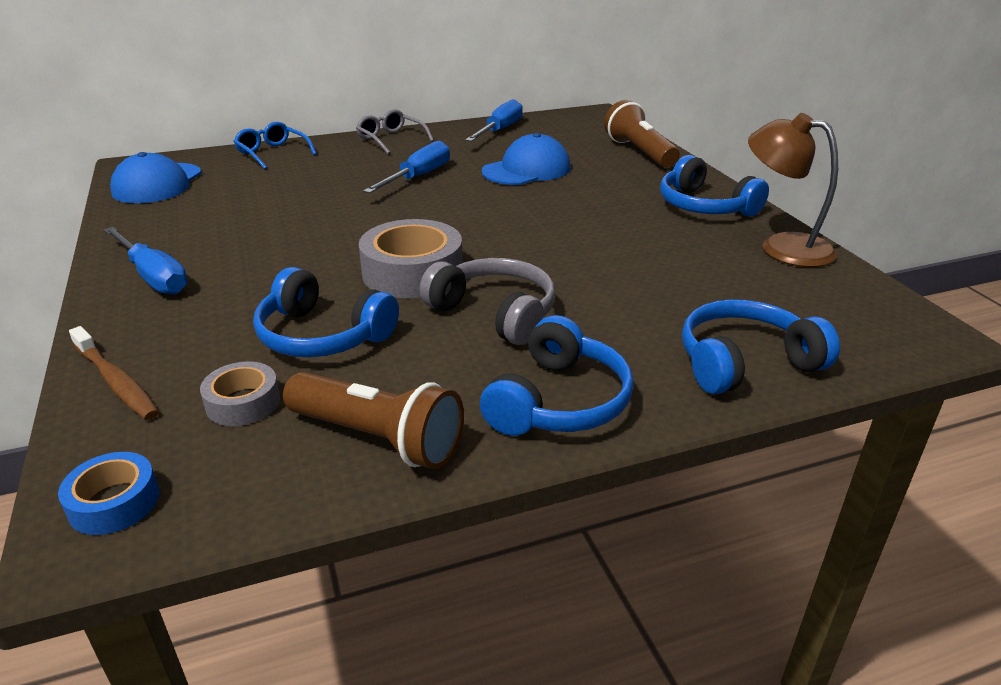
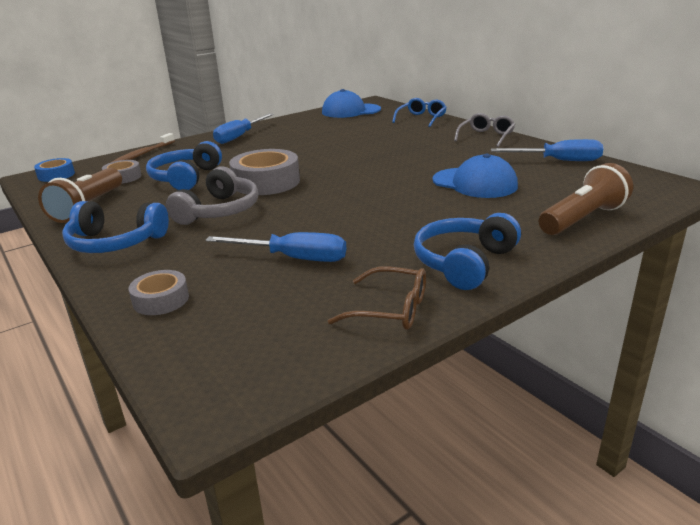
camera: 75 degrees right, 5 degrees down
blue screwdriver [363,141,450,193] -> blue screwdriver moved to [205,232,346,262]
blue headphones [682,299,840,394] -> grey tape [129,270,189,315]
brown lamp [748,113,838,267] -> brown glasses [328,266,426,330]

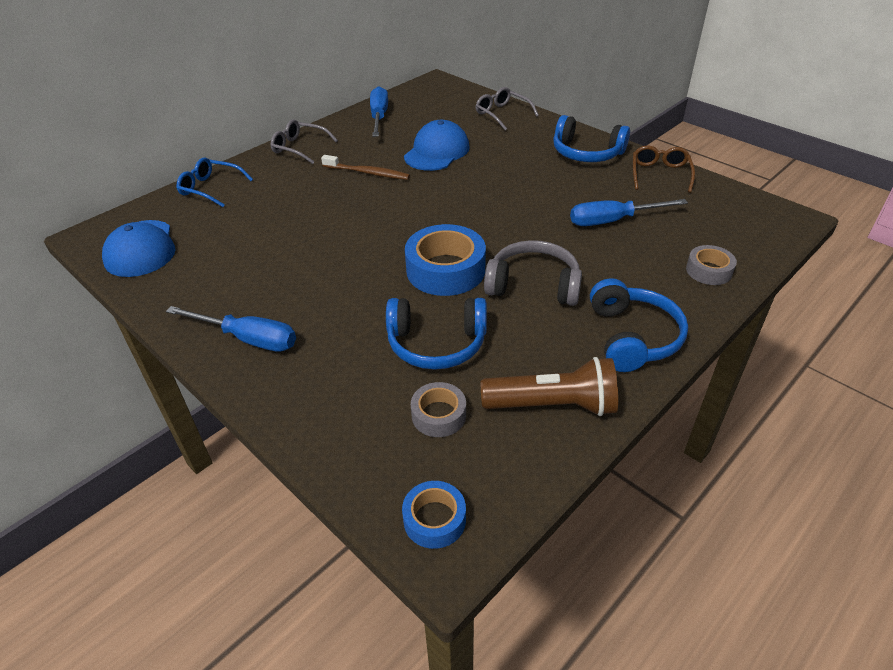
camera: 100 degrees left, 15 degrees up
brown toothbrush [110,133,175,163] -> brown toothbrush moved to [321,155,410,180]
blue screwdriver [205,232,346,262] -> blue screwdriver turned 105 degrees counterclockwise [570,199,688,226]
grey tape [229,149,300,195] -> blue tape [405,224,486,296]
brown flashlight [539,163,633,235] -> grey glasses [475,87,539,130]

